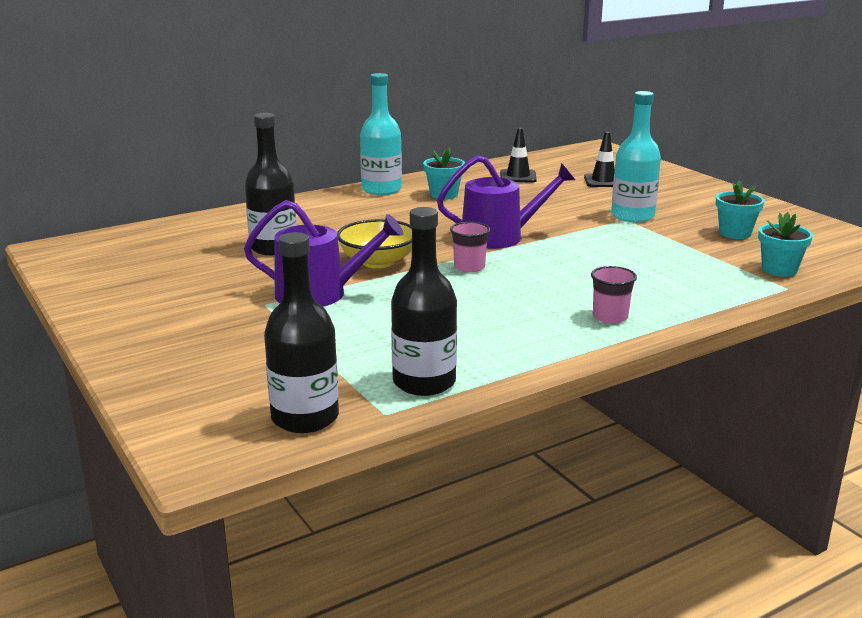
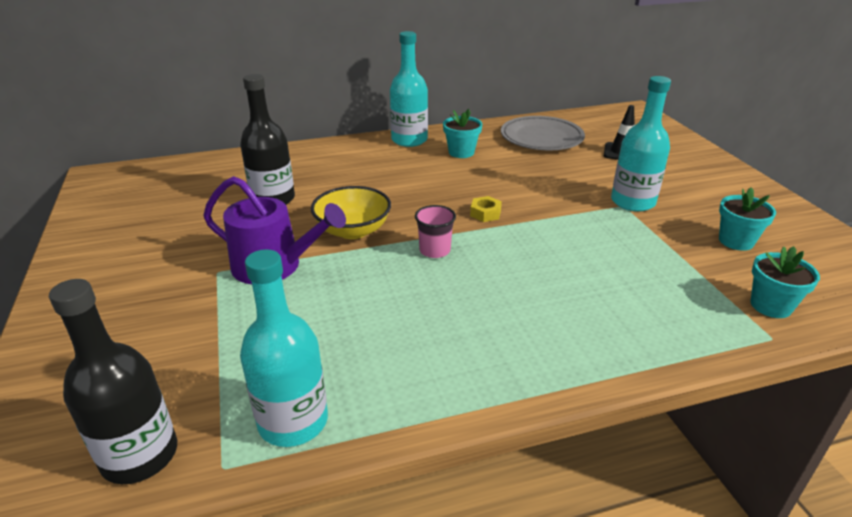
camera: 15 degrees right, 10 degrees up
black bottle [391,207,457,396] -> turquoise bottle [240,249,328,447]
purple watering can [437,155,575,249] -> yellow nut [470,196,502,222]
black traffic cone [500,128,537,182] -> grey plate [501,116,585,150]
pink cup [591,266,637,324] -> none

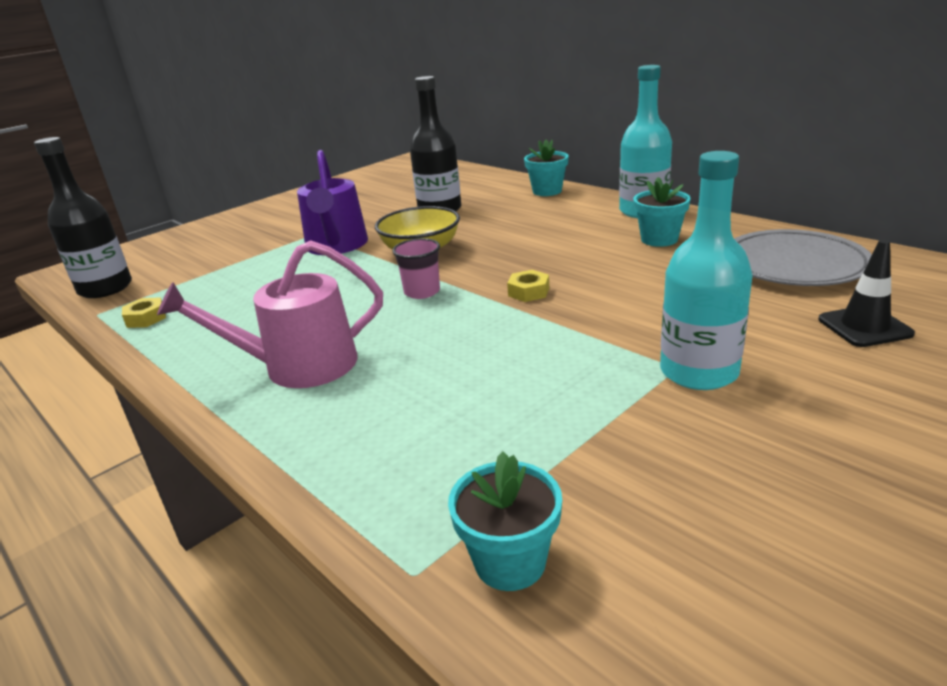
camera: 65 degrees right, 5 degrees down
turquoise bottle [240,249,328,447] -> yellow nut [122,297,166,328]
turquoise flower pot [719,187,776,251] -> turquoise flower pot moved to [524,139,569,196]
none -> pink watering can [157,240,383,388]

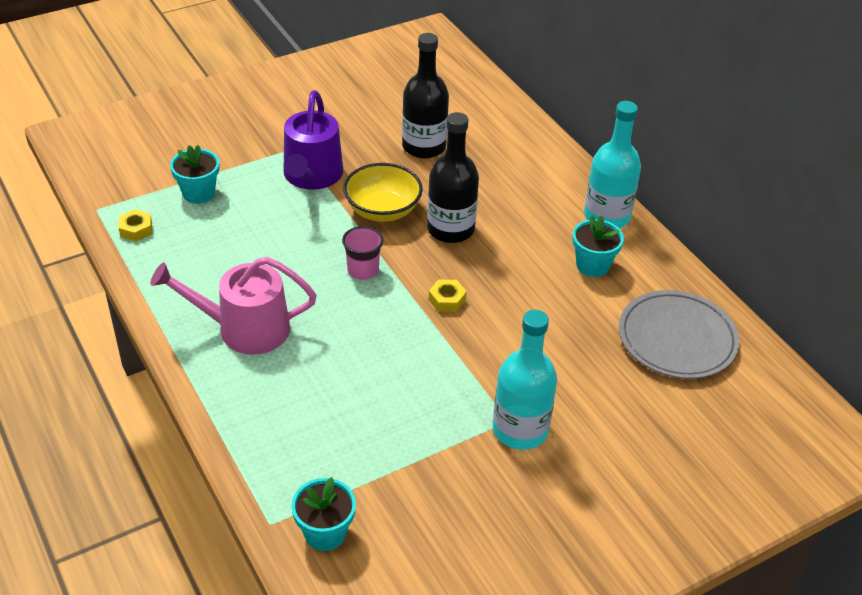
camera: 10 degrees right, 15 degrees up
black bottle [34,137,132,298] -> black bottle moved to [427,112,479,243]
turquoise flower pot [524,139,569,196] -> turquoise flower pot moved to [170,145,220,204]
black traffic cone [818,240,915,347] -> none

